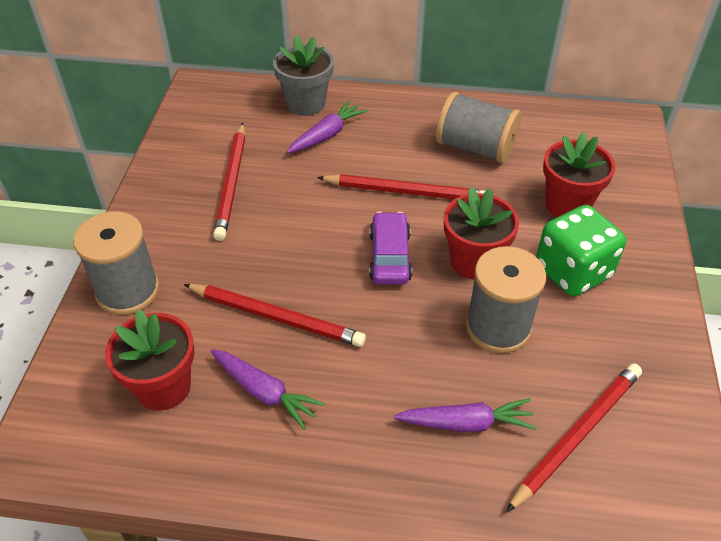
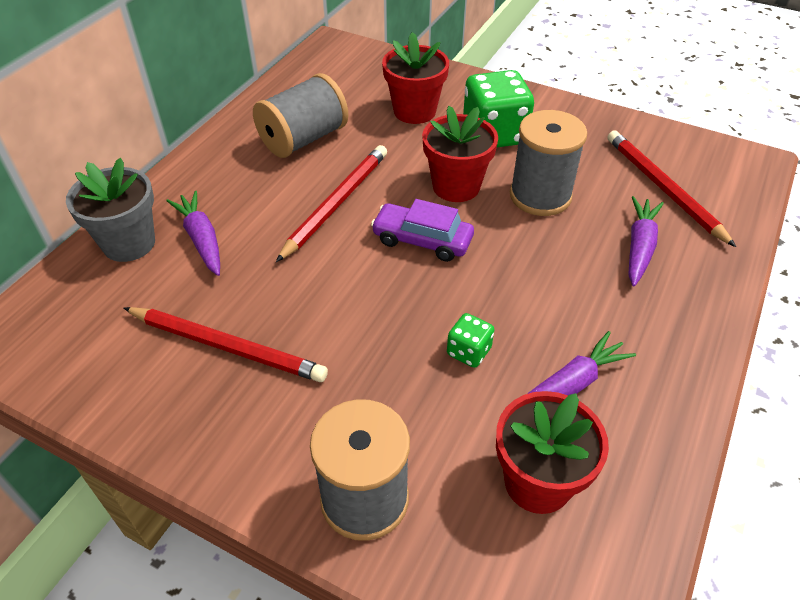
camera: 70 degrees left, 0 degrees up
red pencil [183,284,366,347] -> green dice [447,313,495,368]

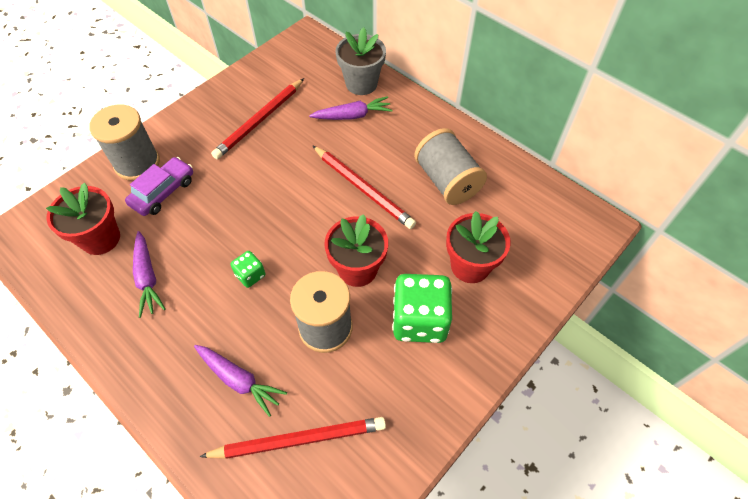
camera: 105 degrees right, 10 degrees up
purple car [371,199,474,262] -> purple car moved to [125,157,193,216]
green dice [447,313,495,368] -> green dice moved to [230,251,266,288]

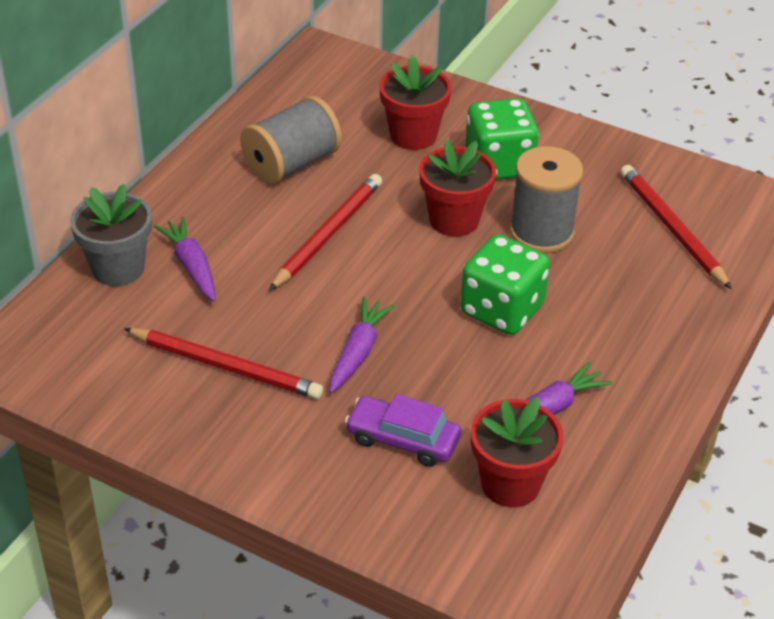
camera: 105 degrees left, 15 degrees down
grey spool [89,104,160,181] -> none
purple carrot [194,345,287,417] -> purple carrot moved to [330,297,395,393]
green dice [230,251,266,288] -> green dice [460,234,550,335], size x2.06

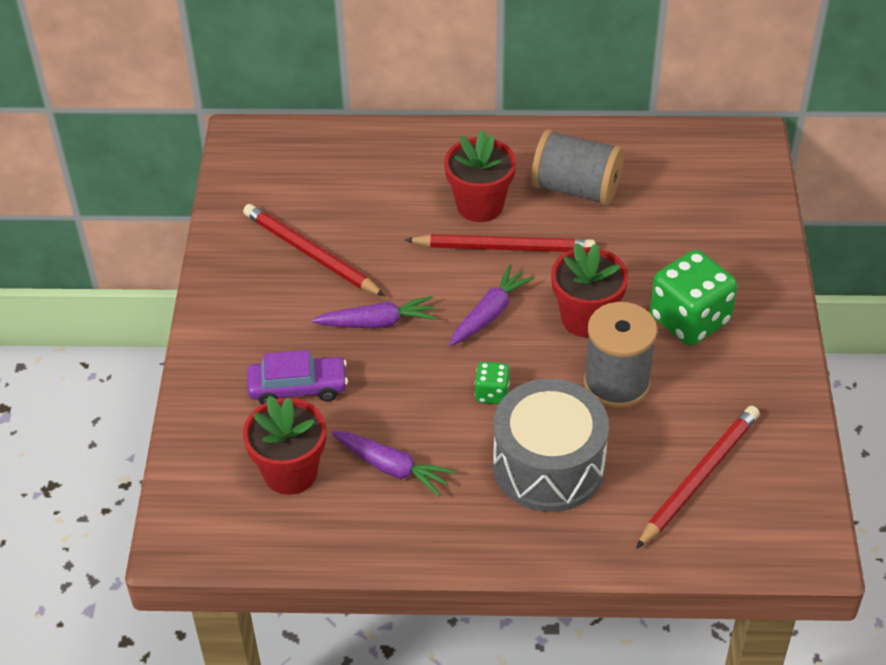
camera: 65 degrees right, 5 degrees up
grey flower pot [70,184,152,286] -> none
red pencil [124,328,323,399] -> red pencil turned 135 degrees clockwise [243,204,385,296]
purple carrot [154,217,216,301] -> purple carrot moved to [449,264,535,346]
purple car [345,394,461,467] -> purple car turned 90 degrees clockwise [247,350,348,405]
red flower pot [379,55,451,150] -> red flower pot moved to [444,130,516,222]
green dice [460,234,550,335] -> green dice [475,362,510,404], size x0.48
none -> grey drum [493,379,609,512]

